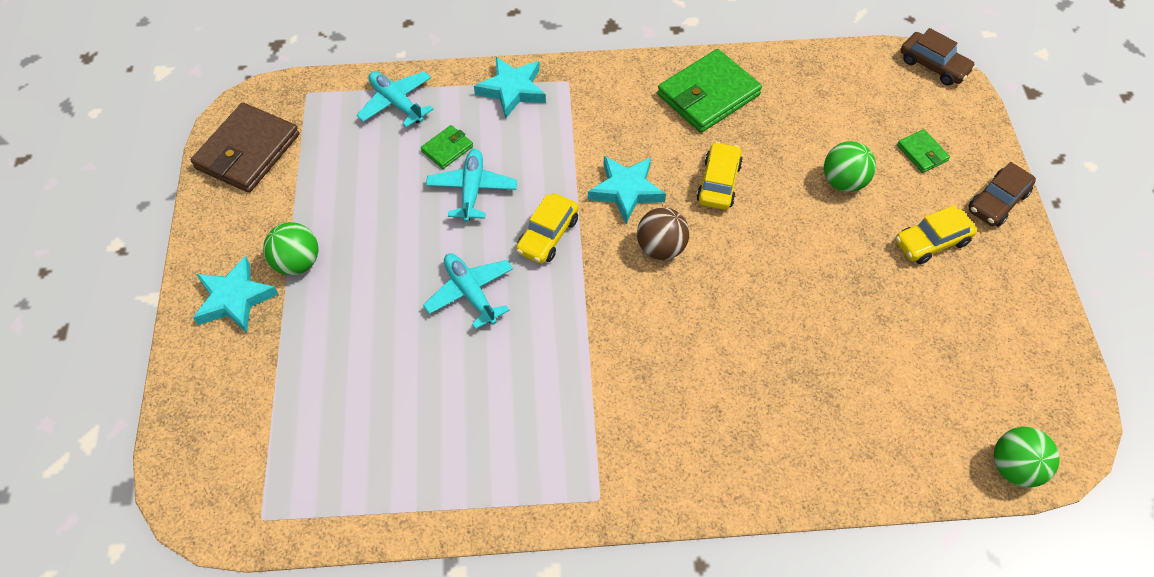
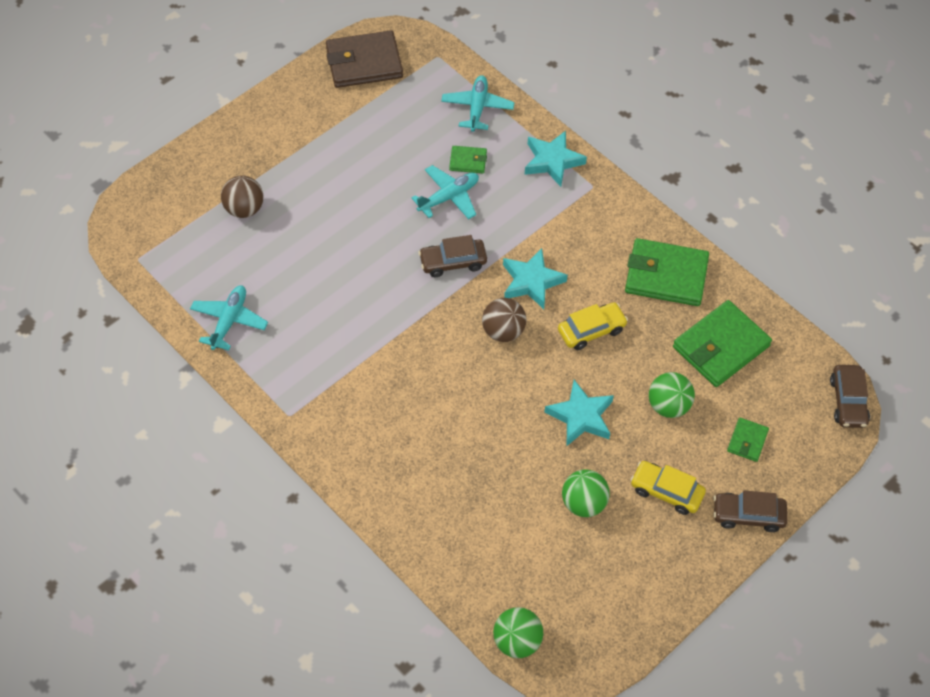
camera: 50 degrees right, 0 degrees up
turquoise star [193,256,278,333] -> turquoise star moved to [544,380,614,446]
green ball [263,222,318,275] -> green ball moved to [562,469,610,517]
turquoise plane [423,253,513,329] -> turquoise plane moved to [190,285,268,350]
yellow car [516,193,579,264] -> brown car [419,235,487,277]
none -> brown ball [221,175,264,218]
none -> green wallet [673,300,772,387]

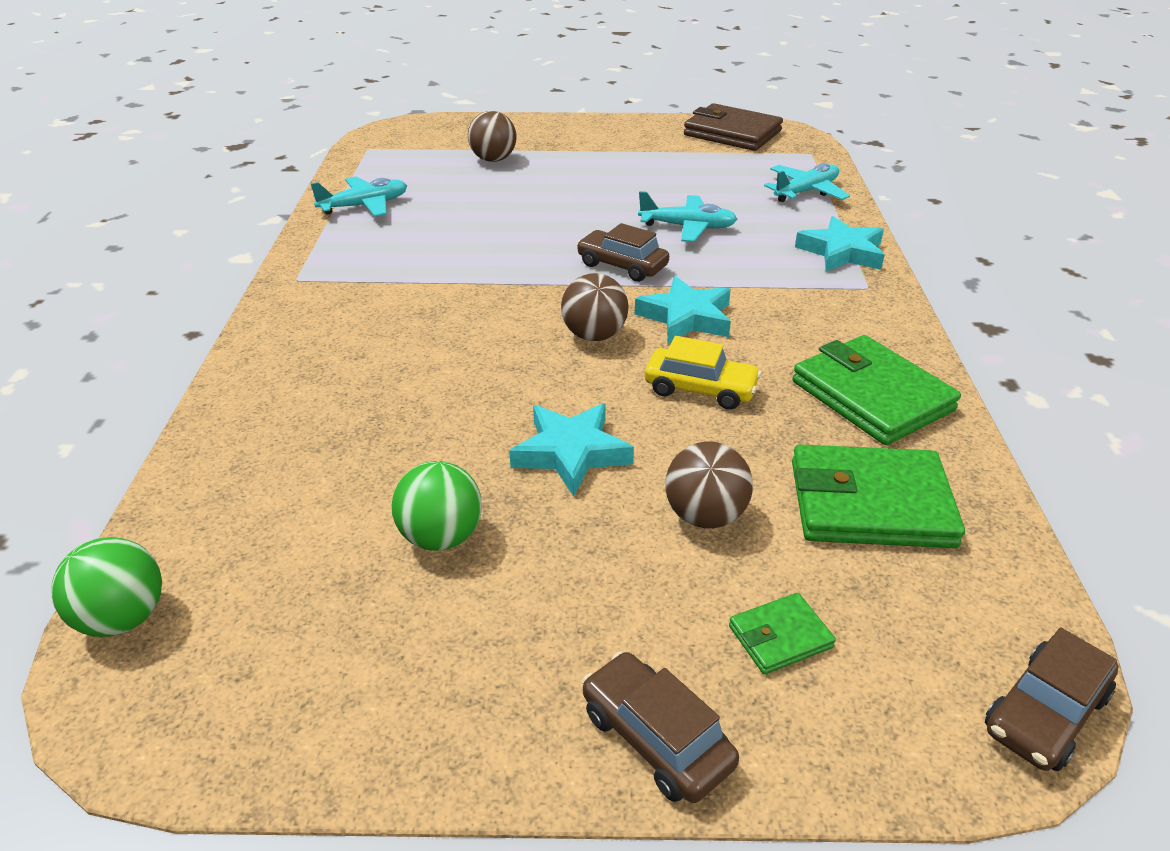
camera: 45 degrees right, 20 degrees down
green wallet [449,146,487,173] -> none
yellow car [630,461,706,515] -> none
green ball [649,372,695,418] -> brown ball [665,442,753,528]

